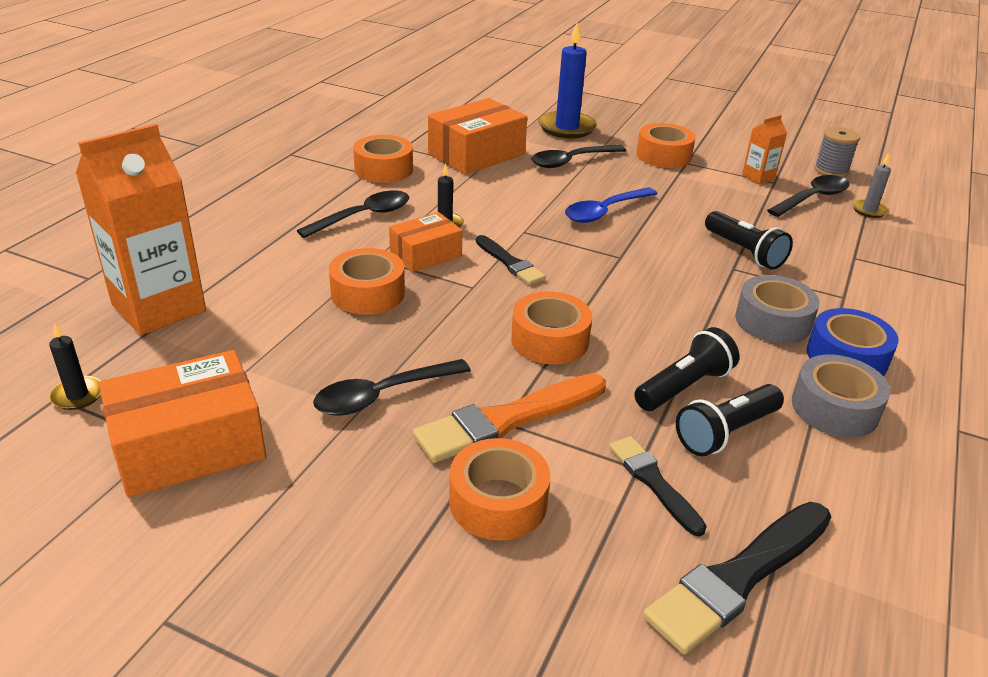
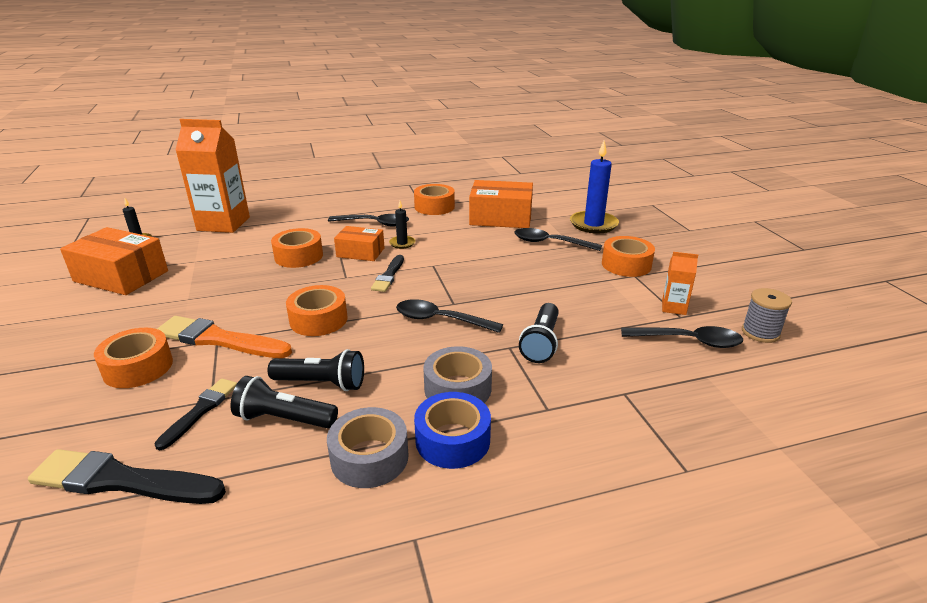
camera: 50 degrees right, 5 degrees down
black spoon [313,359,471,416] -> black spoon moved to [396,299,503,333]
blue spoon [565,187,657,223] -> none
grey candle [852,153,891,218] -> none

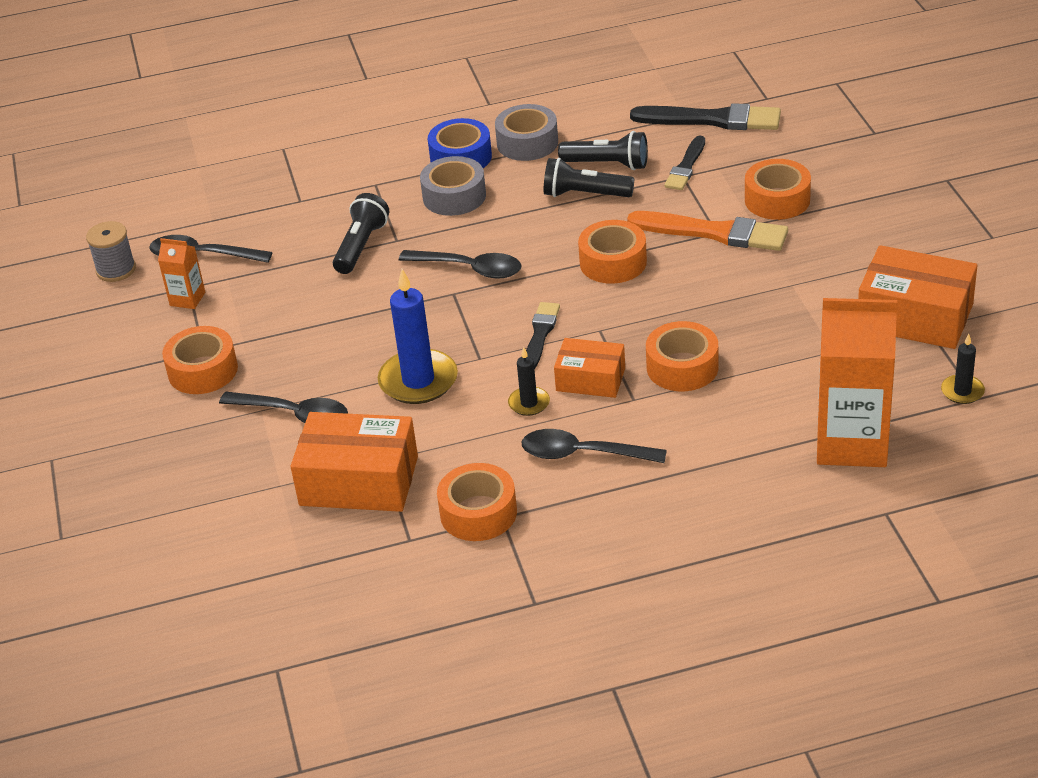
camera: 175 degrees left, 10 degrees up
blue candle [570,141,619,234] -> blue candle moved to [378,269,458,404]

